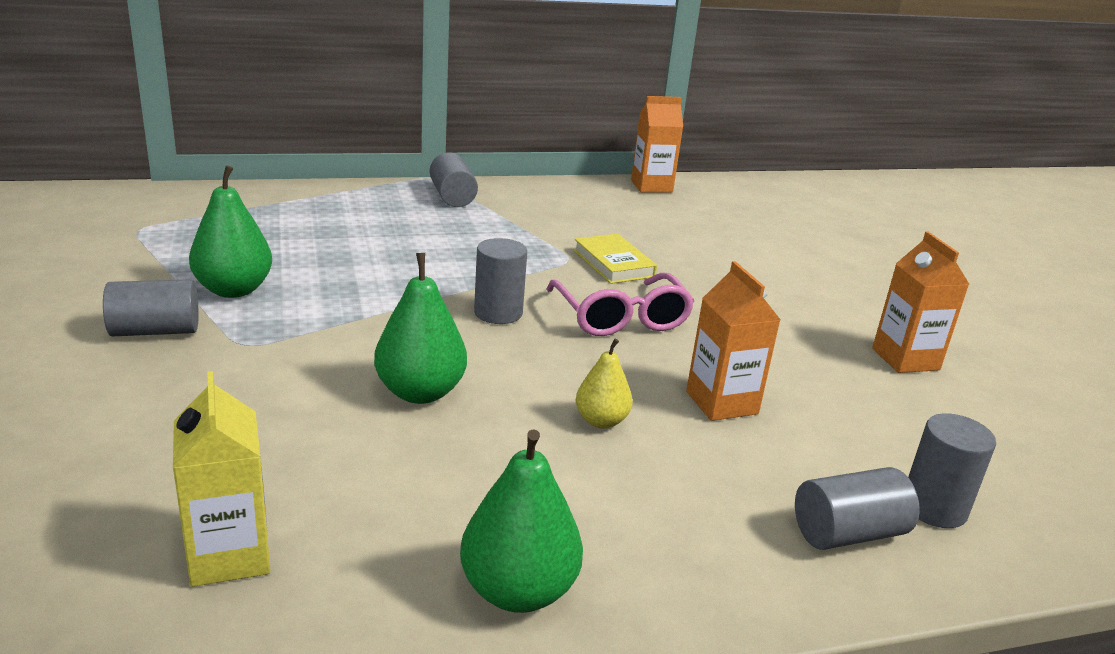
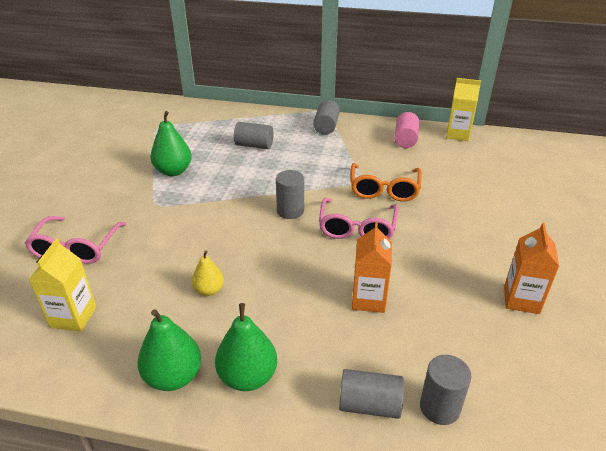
camera: 30 degrees right, 10 degrees up
grey cylinder [103,279,199,337] -> grey cylinder moved to [234,122,274,149]
green pear [374,253,467,404] -> green pear moved to [215,303,277,391]
yellow book [574,234,657,284] -> orange glasses [351,163,422,202]
yellow pear [576,339,633,429] -> yellow pear moved to [192,251,224,296]
orange carton [631,96,683,193] -> yellow carton [446,78,481,141]
none -> pink glasses [25,216,127,264]
none -> pink cylinder [394,112,419,148]

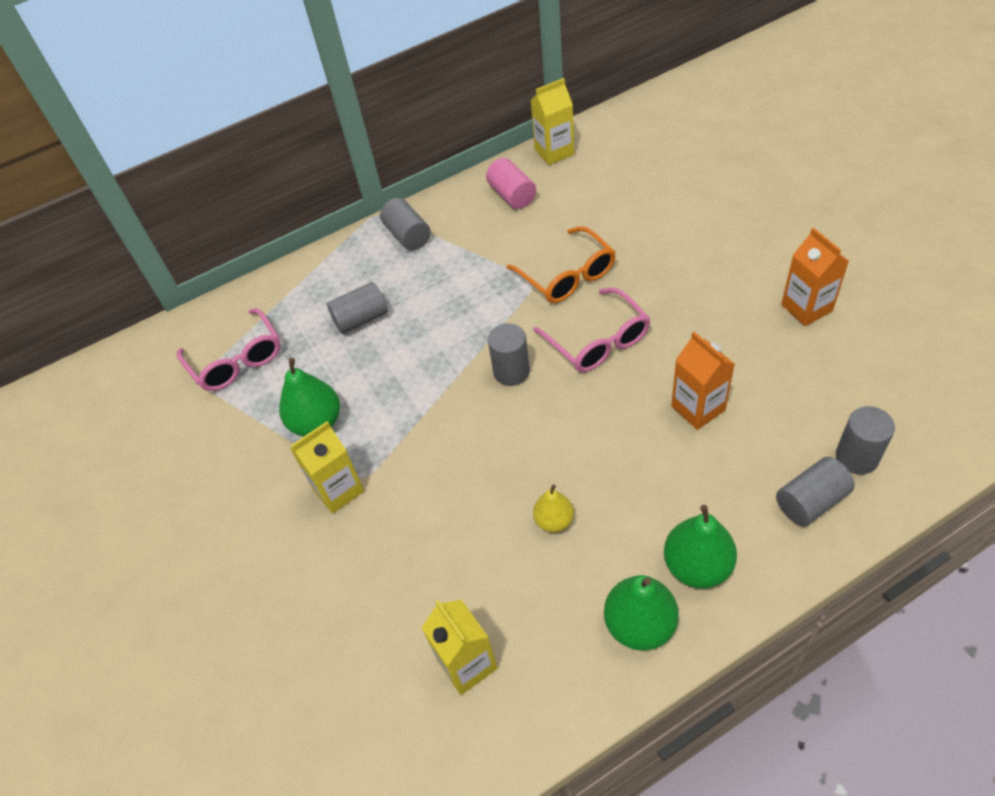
camera: 35 degrees left, 15 degrees up
pink glasses [25,216,127,264] -> pink glasses moved to [177,308,281,391]
none -> yellow carton [290,421,364,514]

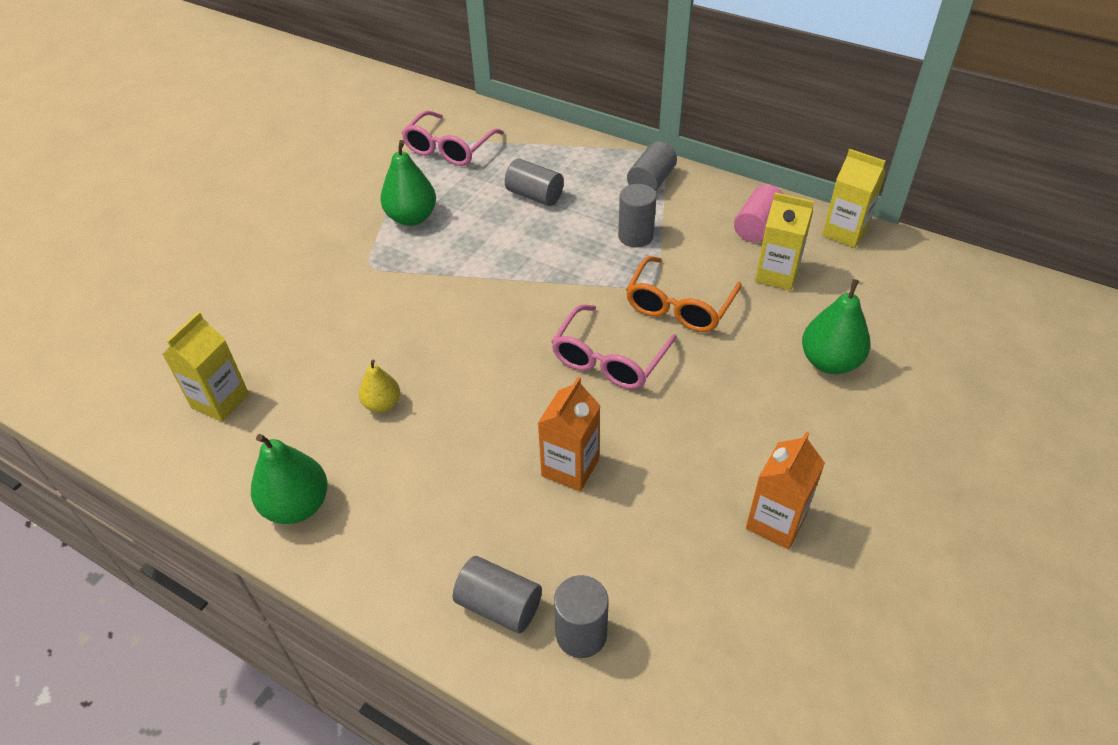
camera: 55 degrees right, 5 degrees down
yellow carton [290,421,364,514] -> yellow carton moved to [755,192,814,291]
grey cylinder [488,323,530,386] -> grey cylinder moved to [618,184,656,247]
green pear [664,505,737,589] -> green pear moved to [802,279,870,374]

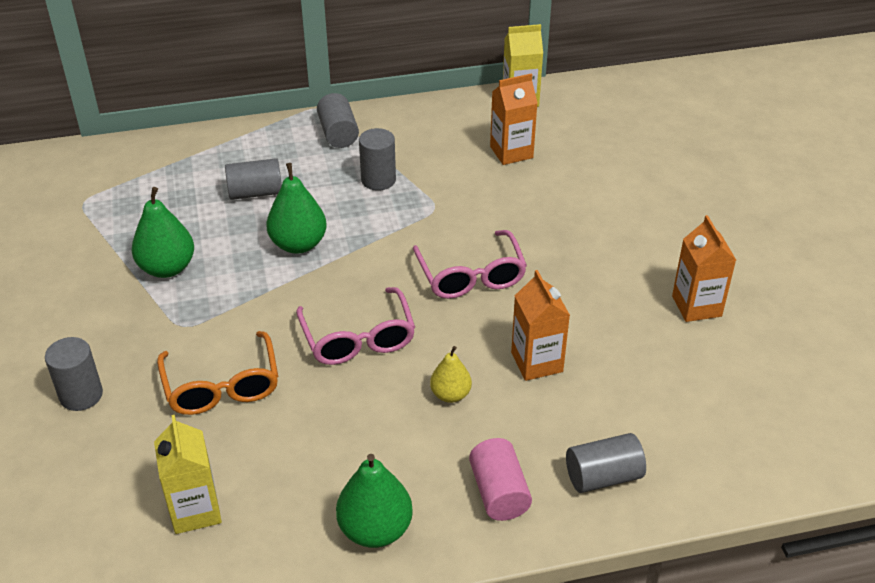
camera: 45 degrees left, 5 degrees down
yellow pear [359,360,400,413] -> yellow pear moved to [430,346,472,403]
pink glasses [402,111,504,166] -> pink glasses moved to [296,287,415,365]
grey cylinder [554,575,609,658] -> grey cylinder moved to [45,337,103,411]
orange glasses [626,256,742,332] -> orange glasses moved to [157,331,278,415]
pink cylinder [734,184,783,242] -> pink cylinder moved to [469,438,532,521]
yellow carton [755,192,814,291] -> orange carton [490,73,538,165]
green pear [802,279,870,374] -> green pear moved to [267,163,327,253]

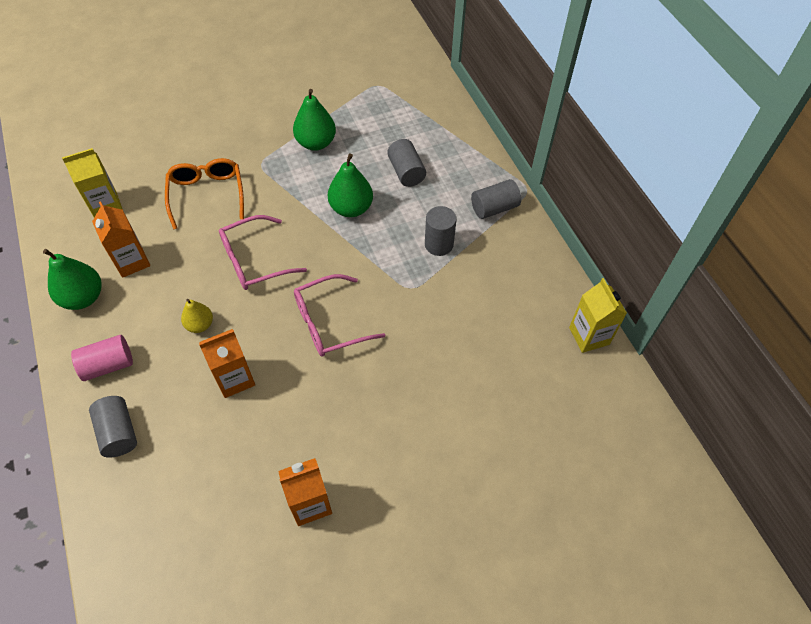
camera: 80 degrees right, 15 degrees up
grey cylinder [45,337,103,411] -> none
orange glasses [157,331,278,415] -> orange glasses turned 105 degrees clockwise [165,158,244,229]
orange carton [490,73,538,165] -> orange carton moved to [92,201,150,278]

